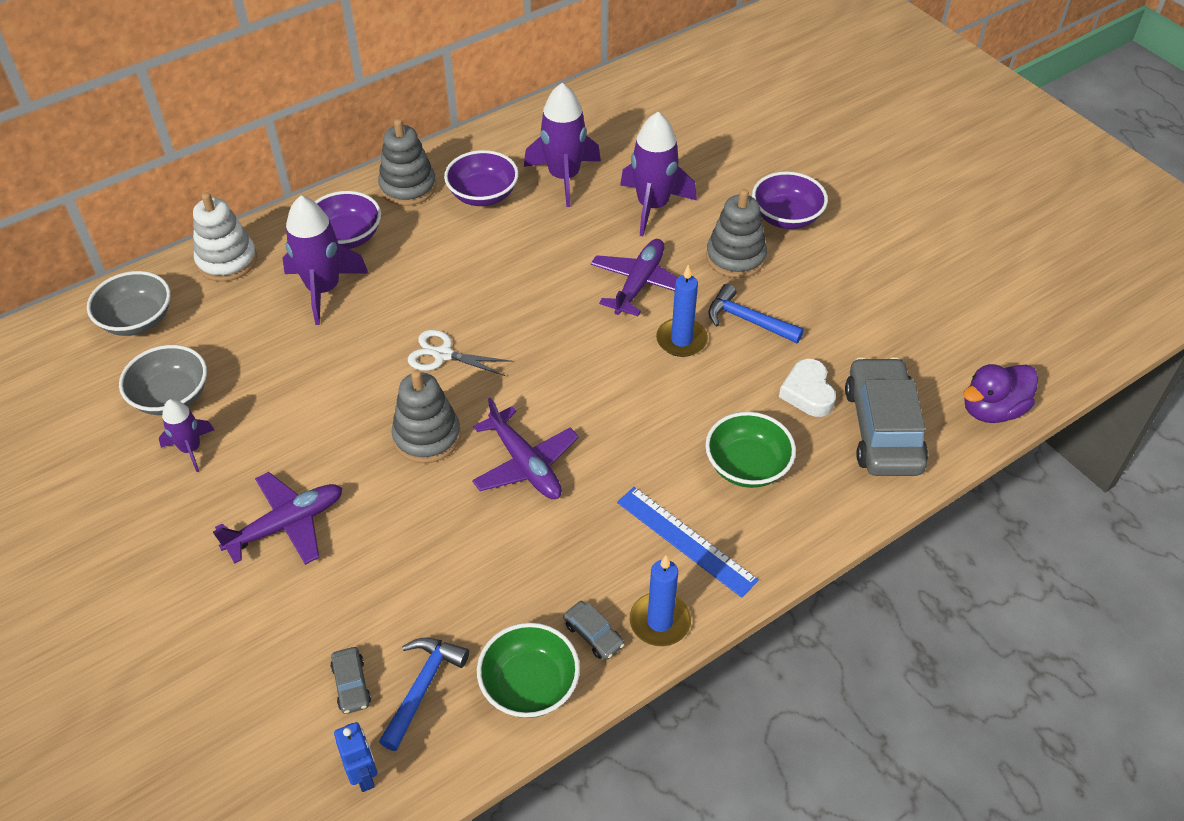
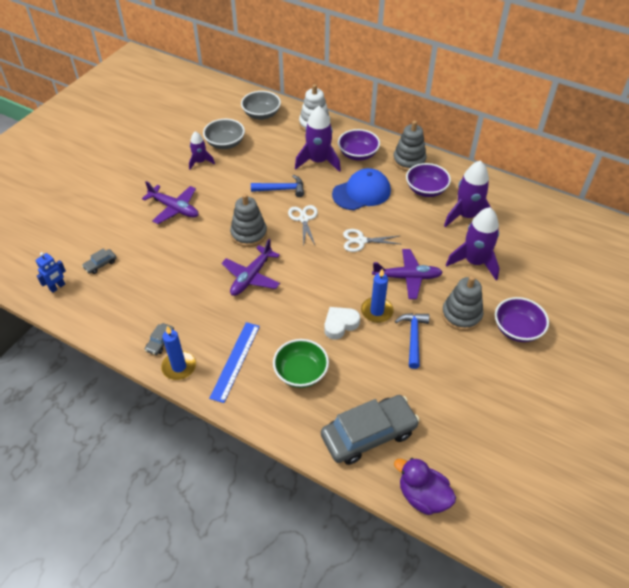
camera: 65 degrees right, 0 degrees up
blue hammer [379,638,469,751] -> blue hammer moved to [251,175,304,197]
green bowl [477,623,580,718] -> none
white heart [779,359,836,417] -> white heart moved to [324,307,360,339]
none -> blue cap [332,168,391,210]
none -> white scissors [343,229,400,252]

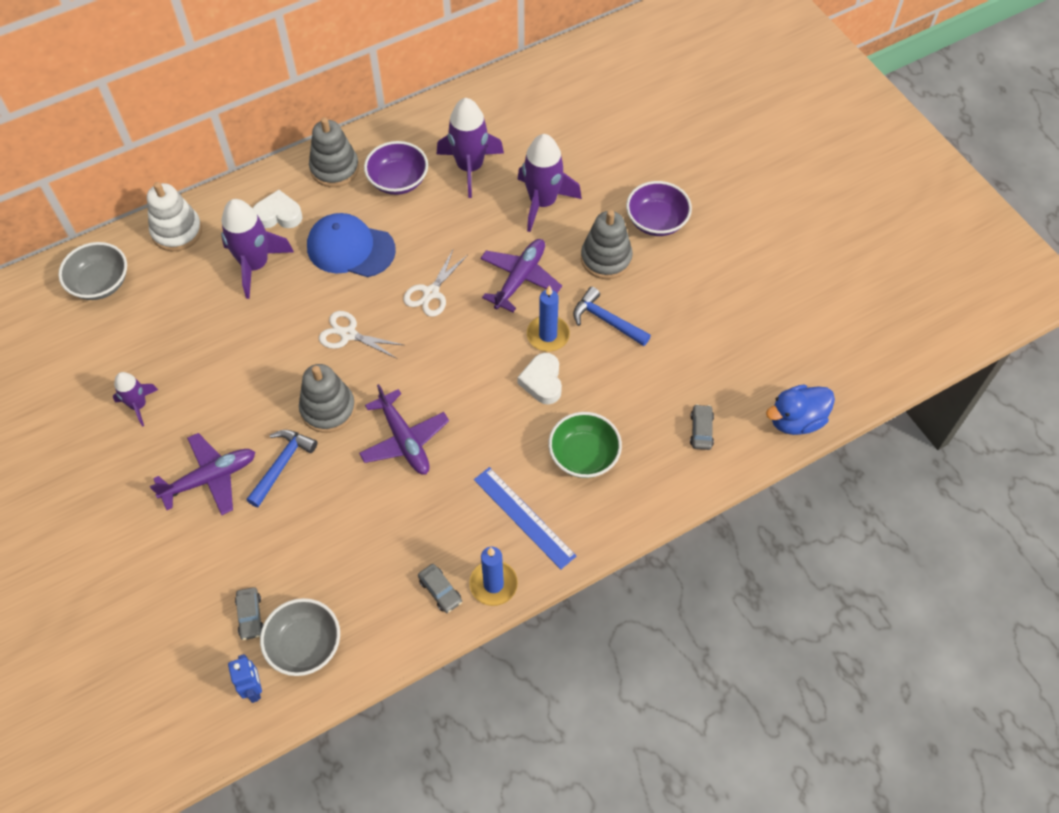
camera: 60 degrees left, 10 degrees up
grey bowl [203,119,245,149] -> grey bowl moved to [260,598,340,676]
blue hammer [251,175,304,197] -> blue hammer moved to [246,430,317,507]
grey car [321,395,419,465] -> grey car [690,404,714,450], size x0.42
blue cap [332,168,391,210] -> blue cap turned 75 degrees counterclockwise [307,213,396,277]
purple bowl [338,129,380,161] -> white heart [253,190,303,228]
purple duck [394,458,456,515] -> blue duck [766,384,835,435]

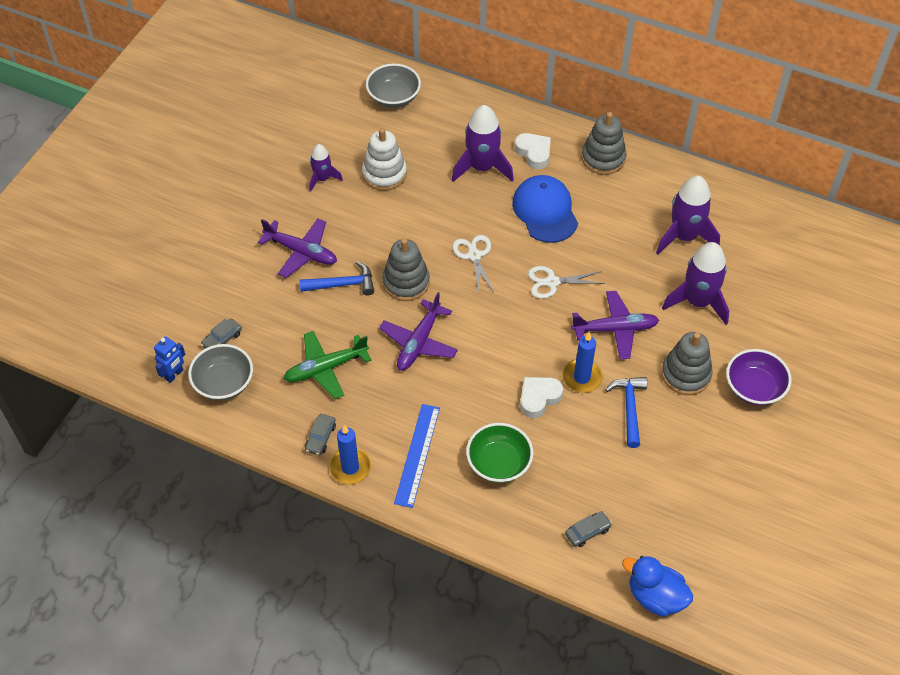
camera: 55 degrees right, 5 degrees down
white stacking toy [147,182,202,251] -> white stacking toy moved to [362,128,407,191]
purple bowl [364,141,428,195] -> none
none -> green plane [284,331,371,399]

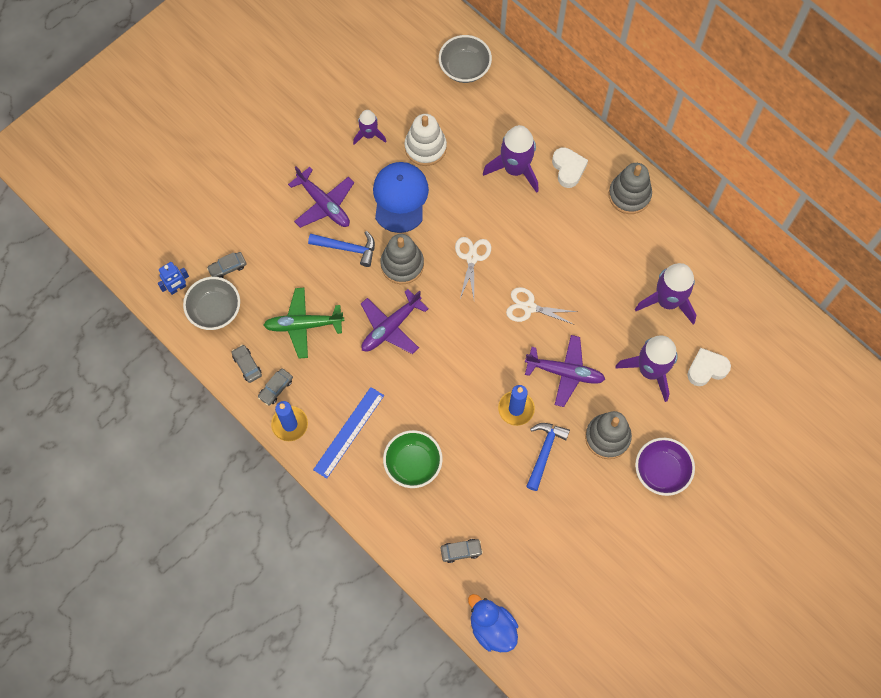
camera: 20 degrees right, 15 degrees up
blue cap [512,175,578,243] -> blue cap moved to [373,162,429,233]
white heart [520,377,563,418] -> white heart moved to [687,348,731,386]
none -> grey car [231,345,262,383]

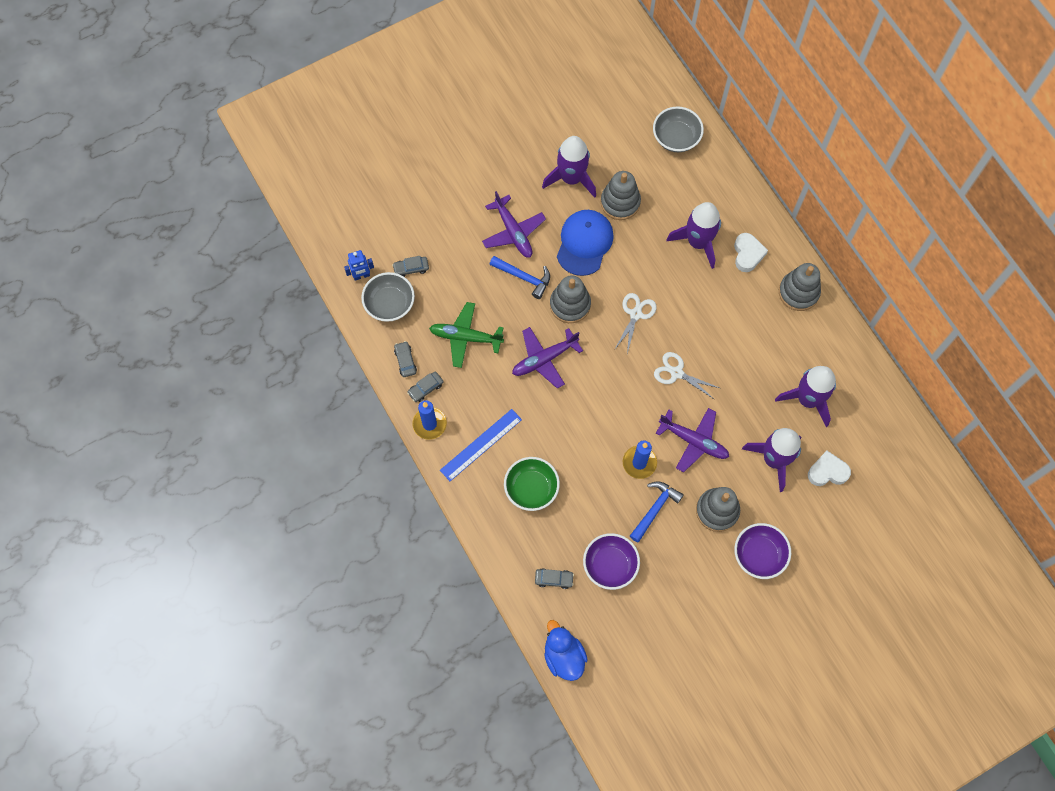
camera: 15 degrees right, 0 degrees up
purple rocket [353,110,387,145] -> purple rocket [542,136,596,198], size x1.75
white stacking toy [405,114,447,166] -> grey stacking toy [601,171,641,220]
none -> purple bowl [583,533,640,590]

